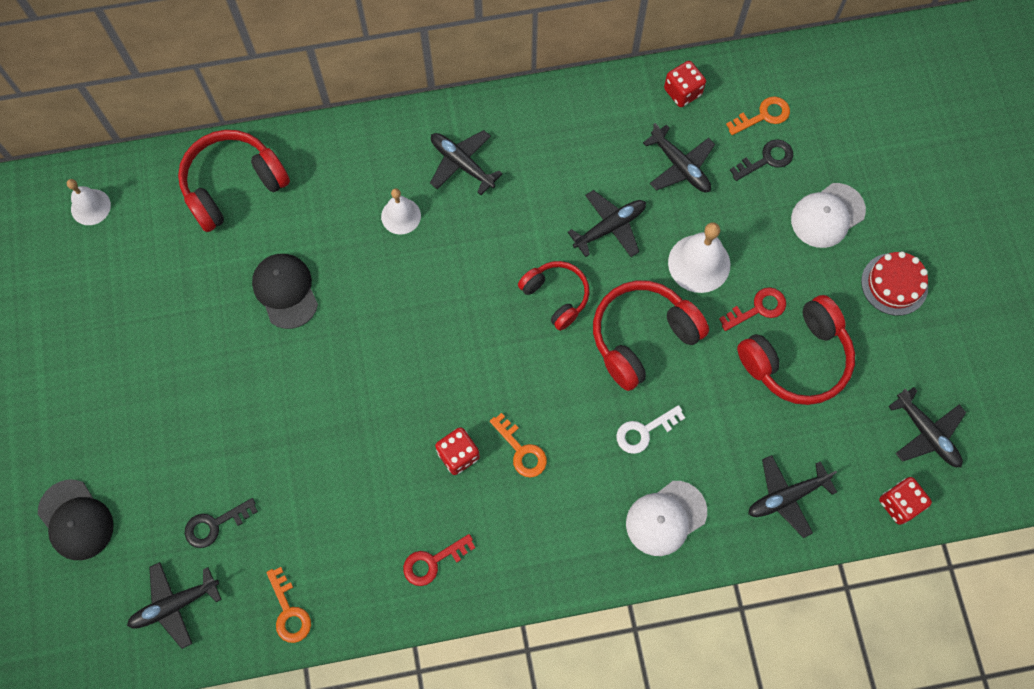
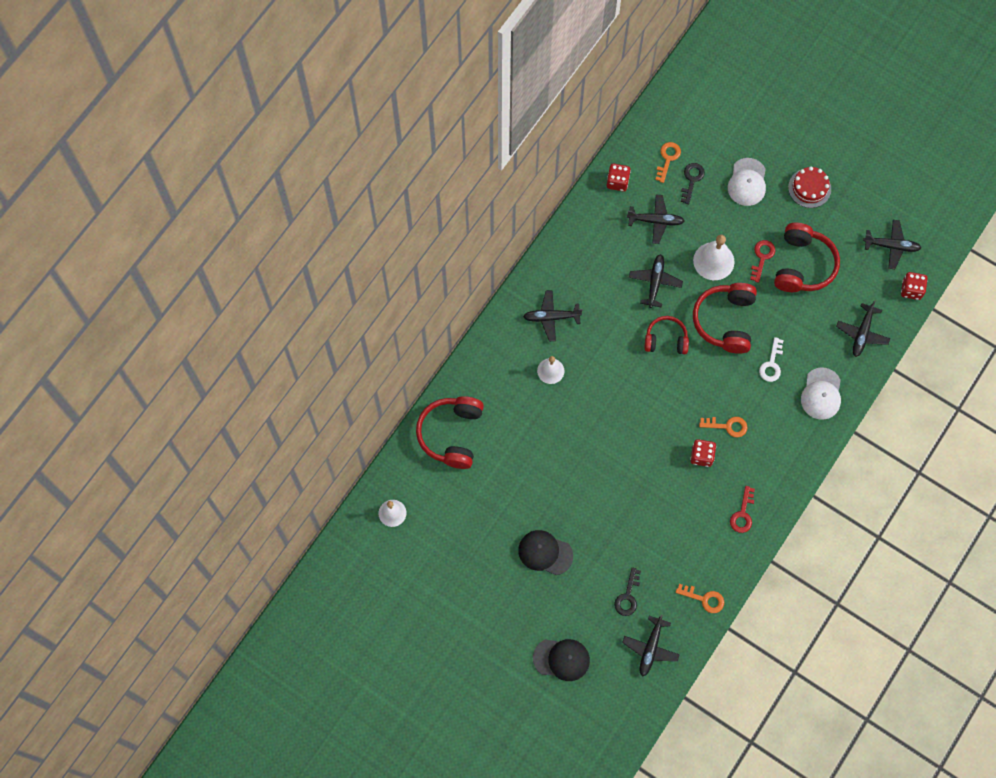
camera: 45 degrees left, 0 degrees up
black cap [252,254,318,329] -> black cap moved to [518,530,573,575]

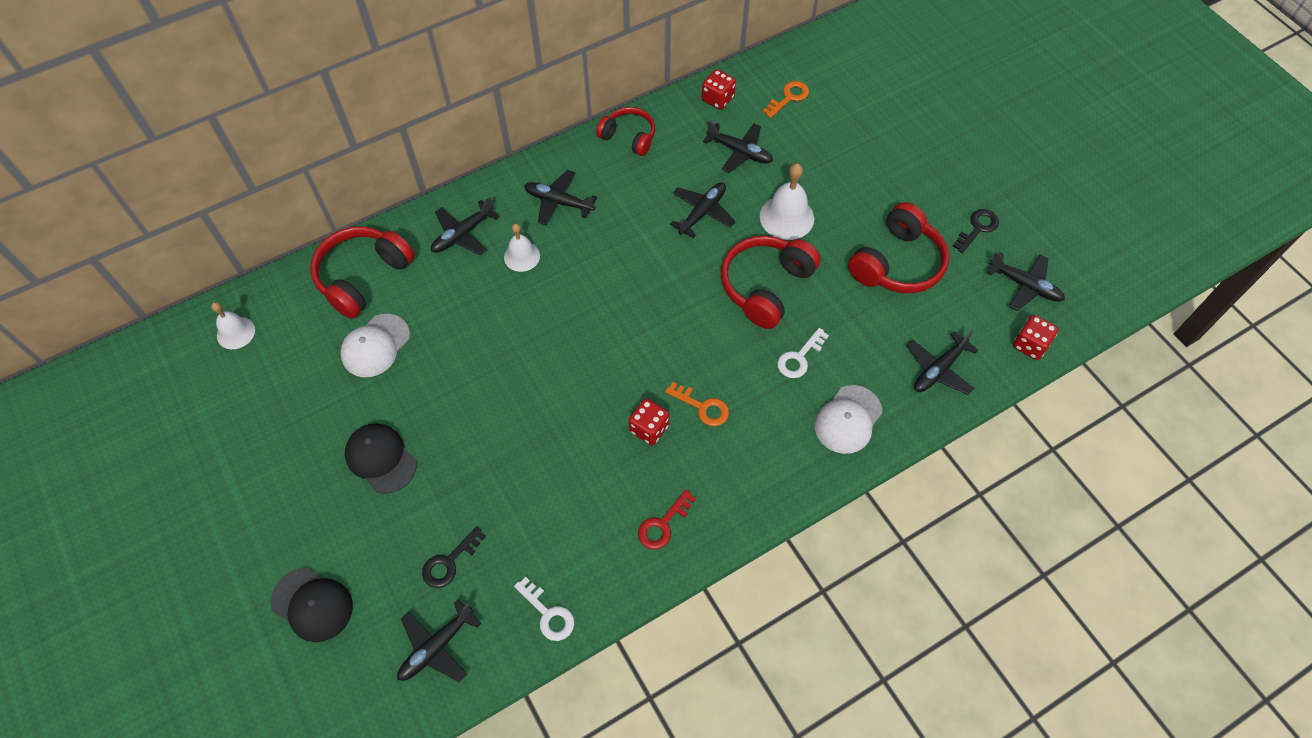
camera: 25 degrees right, 10 degrees down
red headphones [645,316,689,354] -> red headphones moved to [596,107,655,156]
orange key [675,584,724,613] -> white key [514,577,574,641]
black key [681,163,705,204] -> black key moved to [953,209,999,253]
white cap [728,158,766,206] -> white cap moved to [340,314,410,377]
red key [750,240,775,283] -> none
red cake [788,166,831,208] -> none
none -> black plane [431,197,499,255]

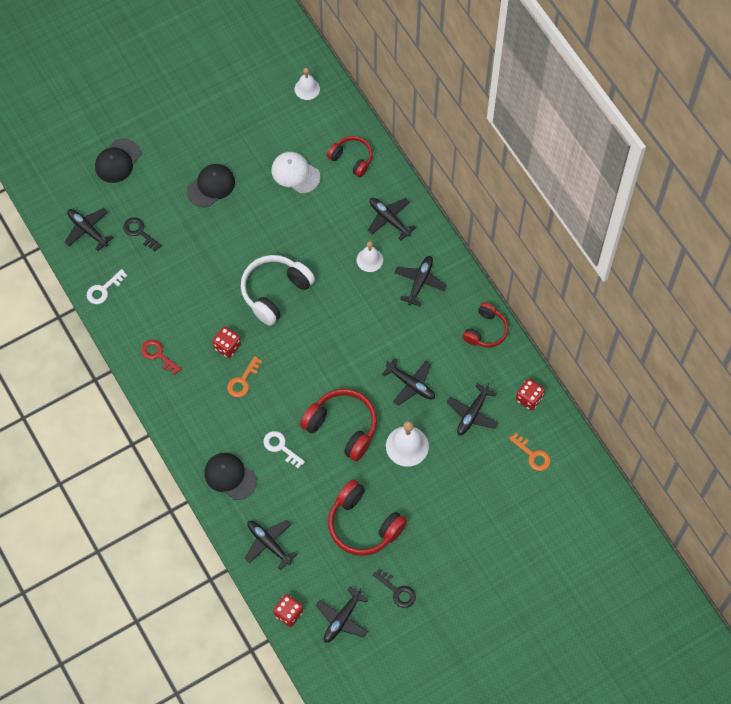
camera: 90 degrees right, 5 degrees up
red headphones [310,226,415,319] -> red headphones [327,136,373,177], size x0.63
white cap [814,385,883,454] -> black cap [204,453,257,500]
none -> white headphones [241,255,315,326]

